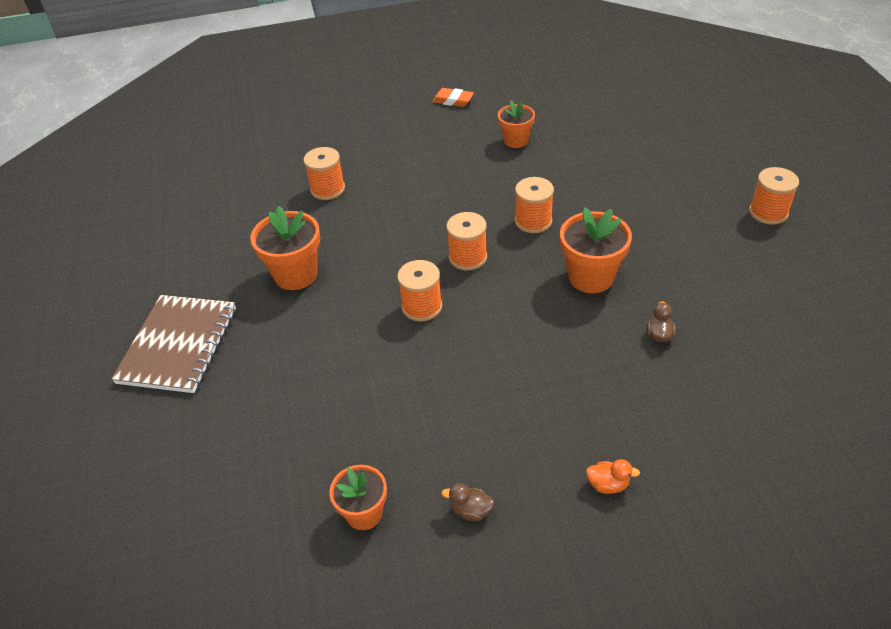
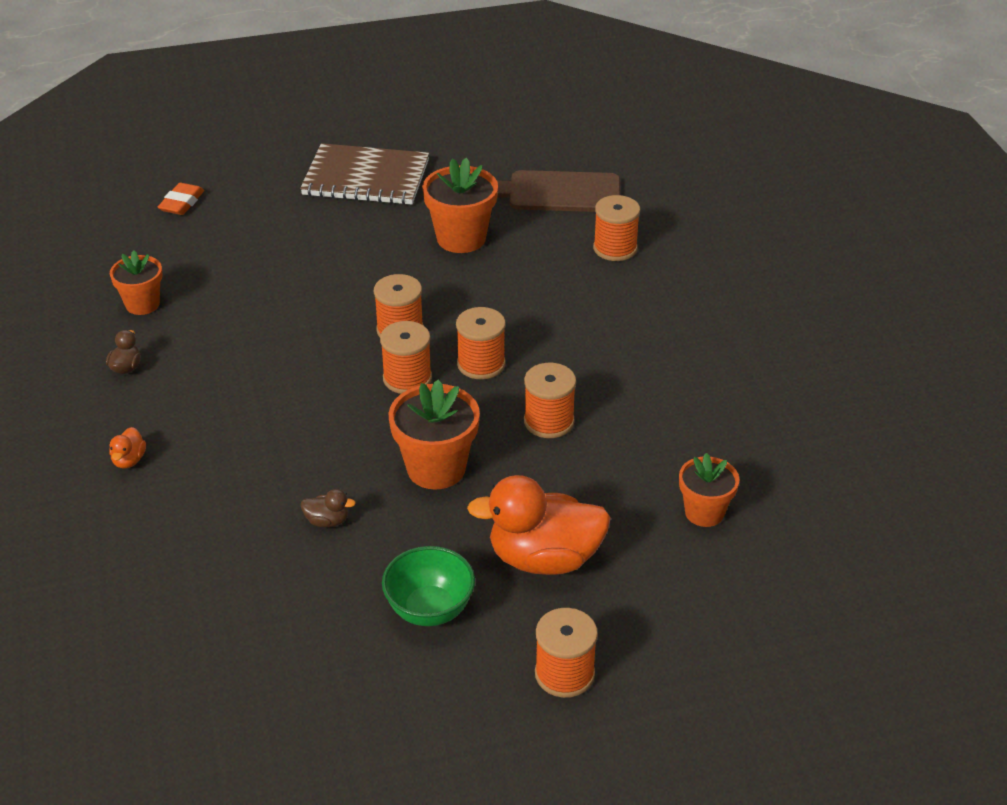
camera: 85 degrees right, 5 degrees down
orange eraser [432,88,474,107] -> orange eraser moved to [158,183,204,215]
orange flower pot [498,101,535,148] -> orange flower pot moved to [679,453,739,527]
none -> orange spool [380,321,432,394]
none -> green bowl [382,546,475,626]
none -> orange duck [467,475,611,575]
none -> brown cutting board [497,170,620,212]

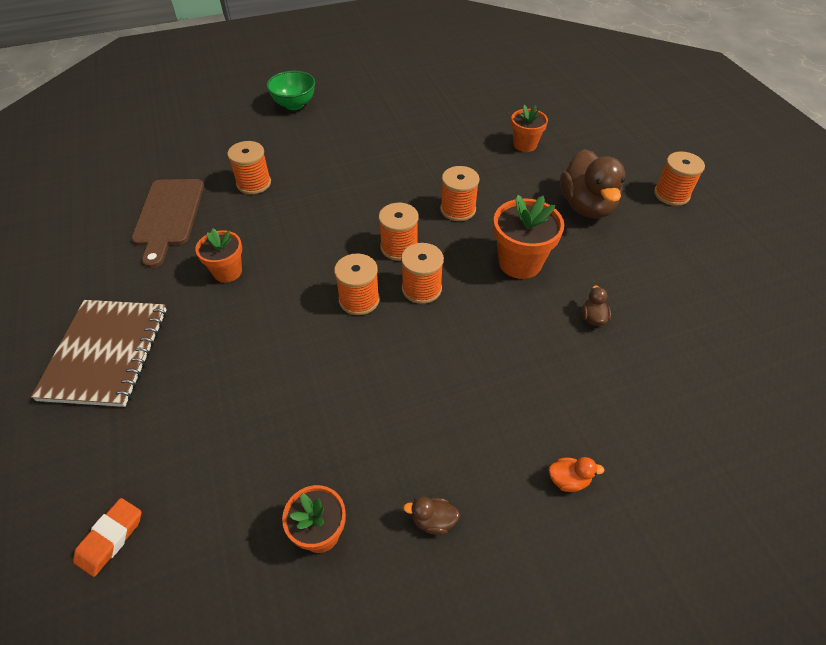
camera: 95 degrees left, 10 degrees up
orange eraser [158,183,204,215] -> orange eraser turned 75 degrees counterclockwise [73,498,142,577]
green bowl [382,546,475,626] -> green bowl moved to [266,71,315,110]
orange flower pot [422,158,498,253] -> orange flower pot [195,228,242,282], size x0.65
orange duck [467,475,611,575] -> brown duck [560,149,626,219]

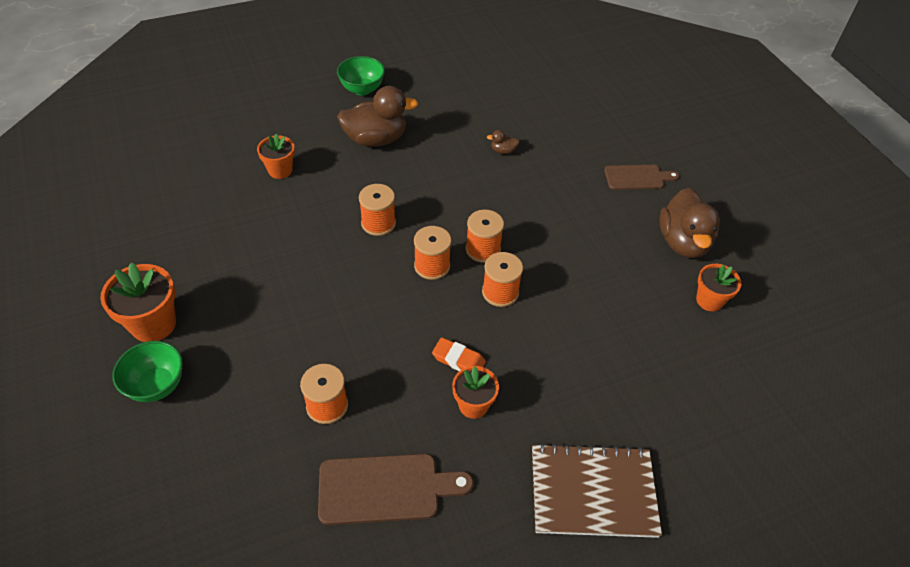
camera: 95 degrees left, 0 degrees up
orange eraser [73,498,142,577] -> orange eraser moved to [432,337,486,371]
brown duck [403,497,460,535] -> brown duck [659,188,720,258], size x2.43
orange flower pot [493,195,564,279] -> orange flower pot moved to [100,262,176,342]
orange duck [548,457,605,492] -> brown cutting board [604,165,679,190]
orange spool [654,151,705,206] -> green bowl [337,56,385,95]

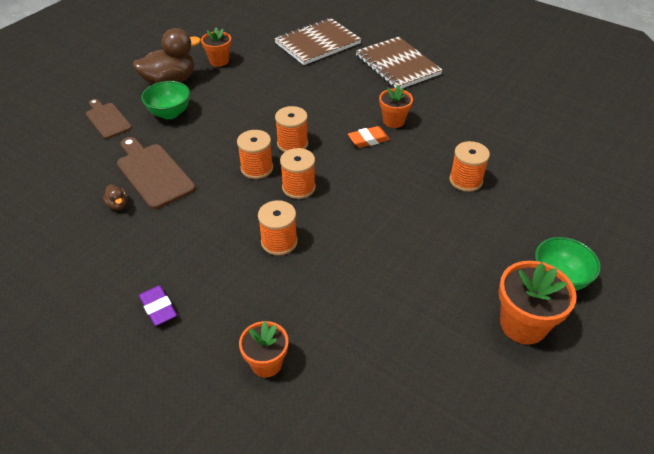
camera: 120 degrees left, 5 degrees down
brown cutting board [318,454,473,525] -> brown cutting board moved to [117,137,196,209]
green bowl [337,56,385,95] -> green bowl moved to [141,81,190,119]
brown duck [337,86,418,147] -> purple eraser [139,285,177,326]
orange eraser [432,337,486,371] -> orange eraser turned 75 degrees clockwise [348,126,390,148]
none -> brown notebook [274,18,361,65]

